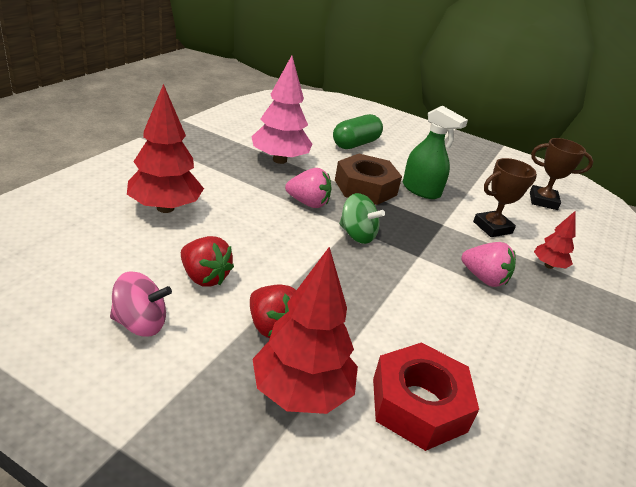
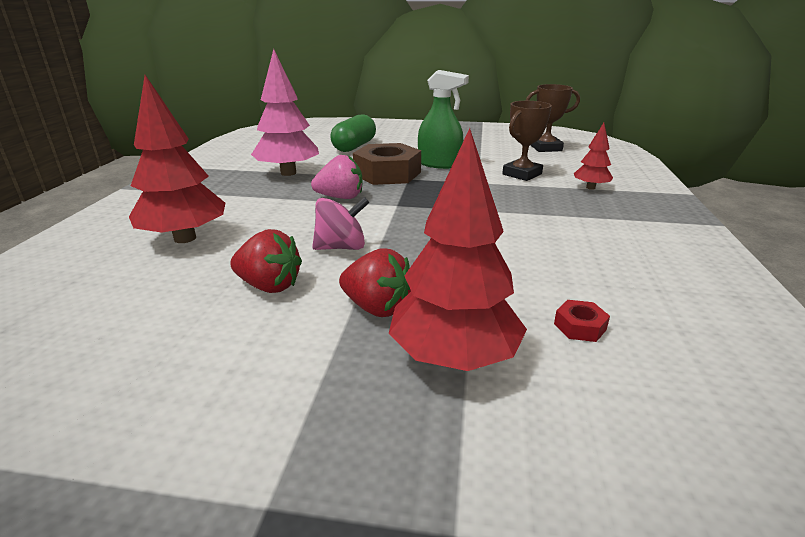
camera: 15 degrees left, 5 degrees down
pink spinning top [110,271,172,337] -> pink spinning top moved to [312,197,370,250]
green spinning top [339,193,385,244] -> none
red nut [373,342,479,451] -> red nut [554,300,610,342], size x0.41
pink strawberry [461,242,516,287] -> none

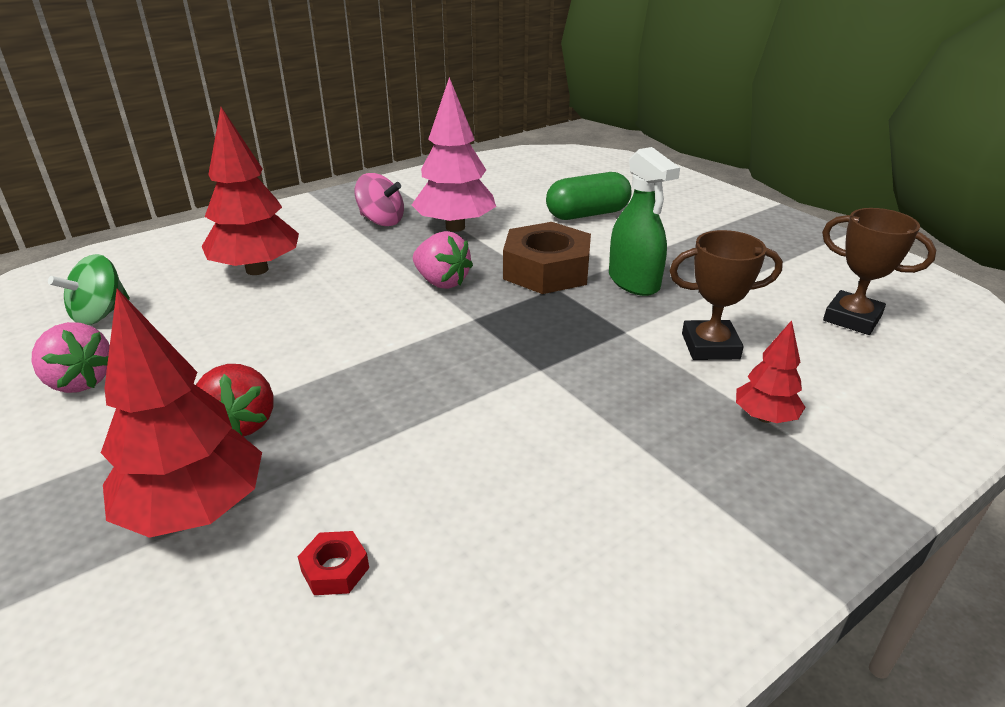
camera: 45 degrees right, 5 degrees up
red strawberry [230,229,302,293] -> none
pink spinning top [312,197,370,250] -> pink spinning top moved to [354,173,404,226]
none -> pink strawberry [32,322,110,393]
none -> green spinning top [48,254,130,325]

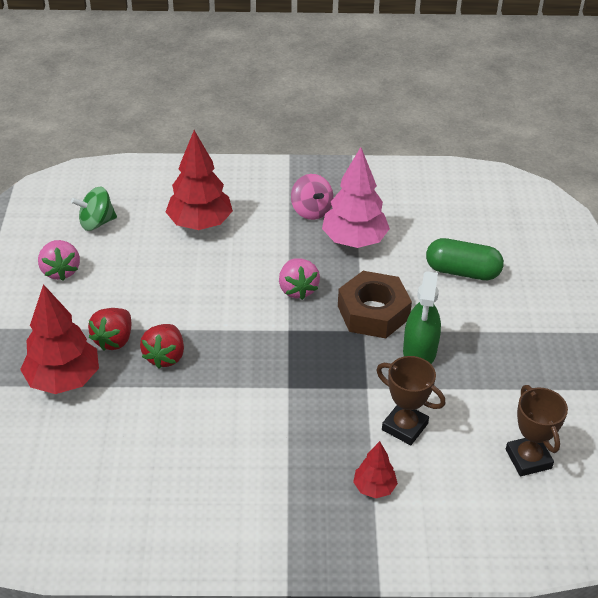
camera: 35 degrees right, 10 degrees up
red nut [298,531,369,595] -> none
none -> red strawberry [140,324,184,368]

